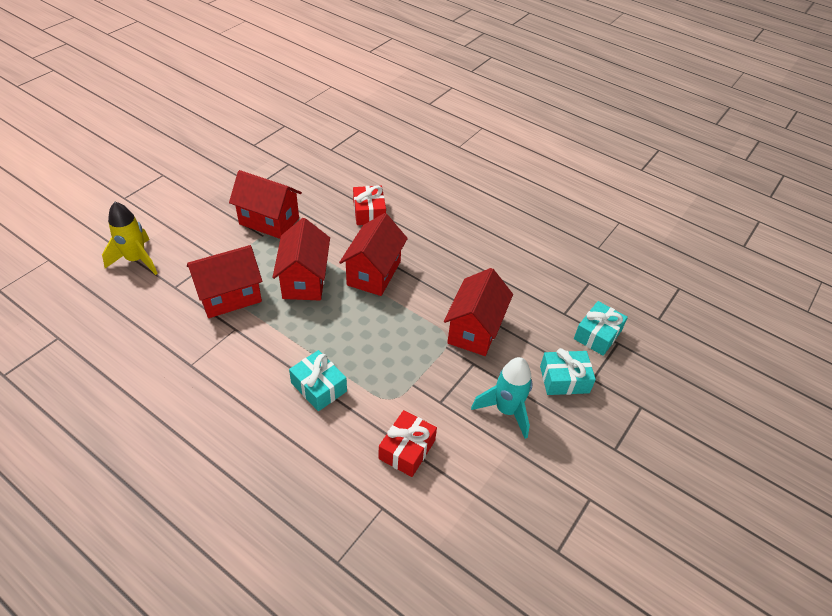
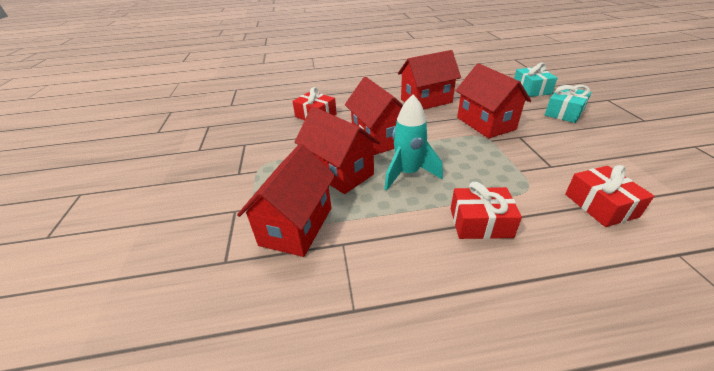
camera: 40 degrees left, 10 degrees down
yellow rocket [102,202,158,275] -> none
red house [229,170,302,239] -> red house moved to [398,50,461,110]
turquoise gift [289,350,347,411] -> red gift [451,182,522,239]
turquoise rocket [471,357,532,439] -> turquoise rocket moved to [384,95,443,191]

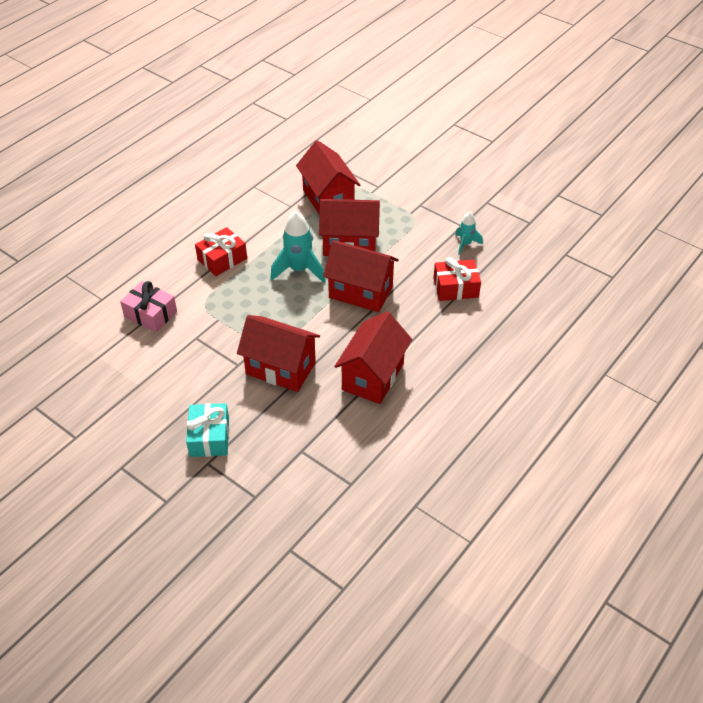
camera: 135 degrees right, 10 degrees up
turquoise gift [514,63,558,97] -> none
red gift [565,165,654,227] -> pink gift [120,281,177,332]
none -> turquoise rocket [455,212,483,255]

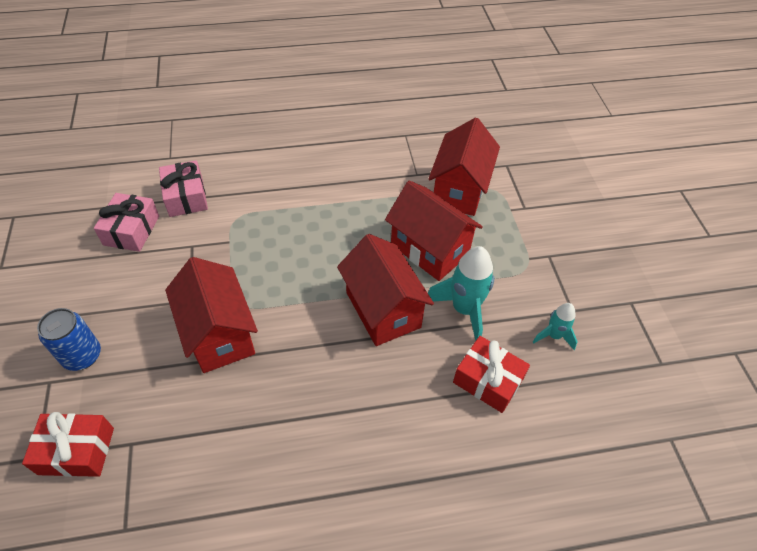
camera: 40 degrees right, 5 degrees up
turquoise gift [186,403,229,457] -> blue can [37,308,101,371]
red gift [195,227,247,276] -> red gift moved to [22,412,114,477]
turquoise rocket [270,211,325,283] -> turquoise rocket moved to [428,246,494,340]
red house [334,311,412,404] -> none
none -> pink gift [94,193,159,252]

